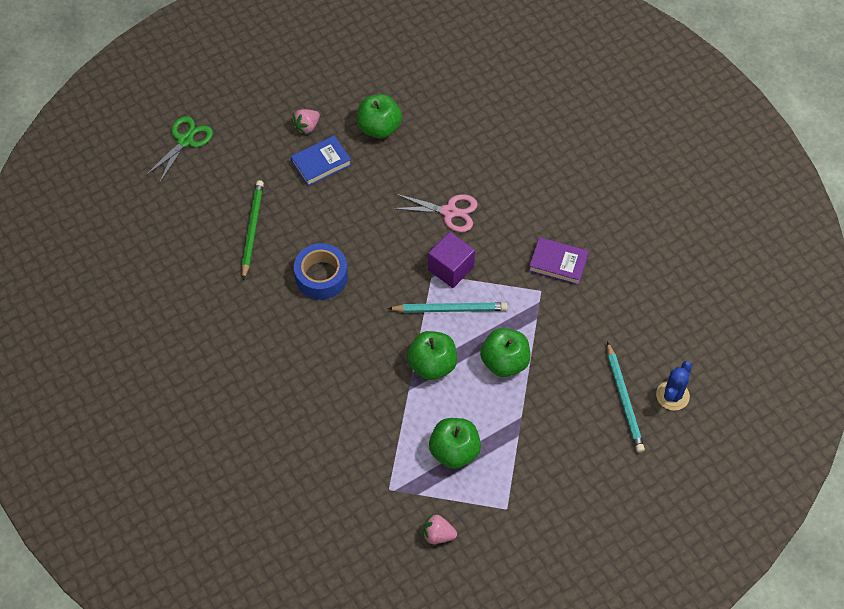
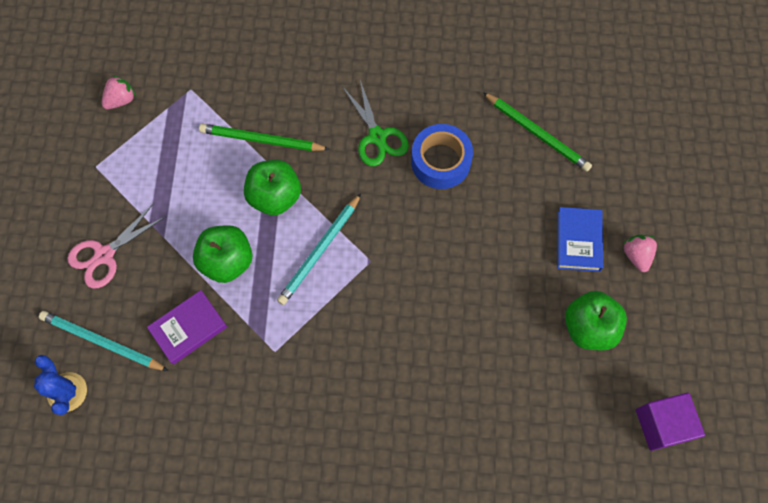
camera: 125 degrees right, 10 degrees up
green scissors [145,116,213,184] -> green scissors moved to [342,80,409,166]
pink scissors [392,194,478,232] -> pink scissors moved to [67,204,165,289]
purple cube [428,232,475,288] -> purple cube moved to [636,393,705,451]
green apple [429,418,481,469] -> none
purple book [529,237,589,285] -> purple book moved to [147,290,227,365]
none -> green pencil [199,124,330,151]

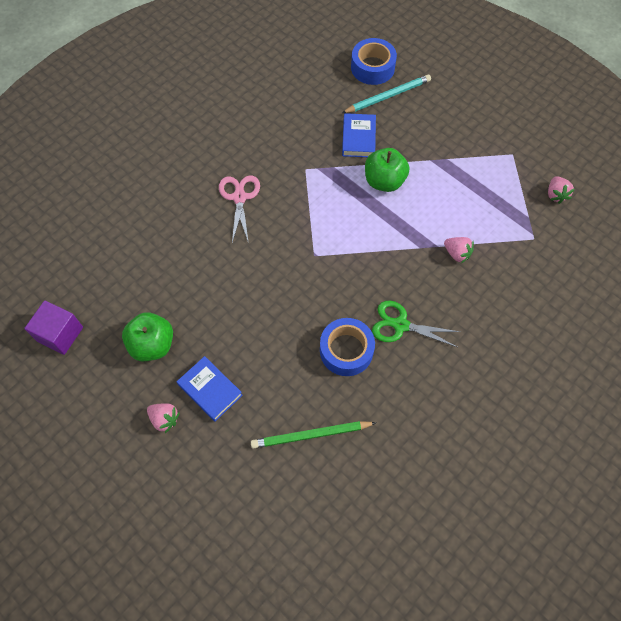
camera: 130 degrees right, 5 degrees down
blue cactus [34,355,87,415] -> blue tape [351,38,397,85]
pink scissors [67,204,165,289] -> pink scissors moved to [219,175,260,243]
purple book [147,290,227,365] -> blue book [342,113,376,157]
green pencil [199,124,330,151] -> pink strawberry [444,237,474,263]
green apple [244,160,301,215] -> none
turquoise pencil [277,194,361,305] -> none

